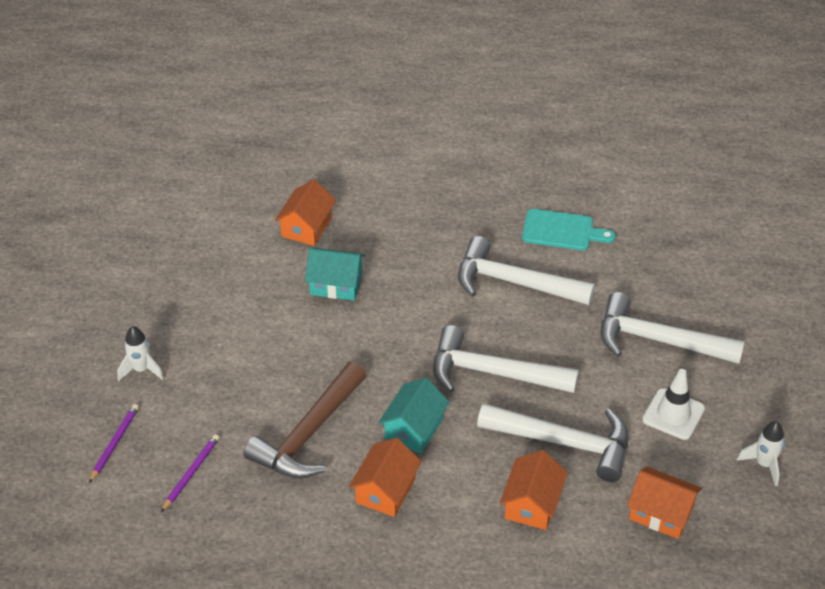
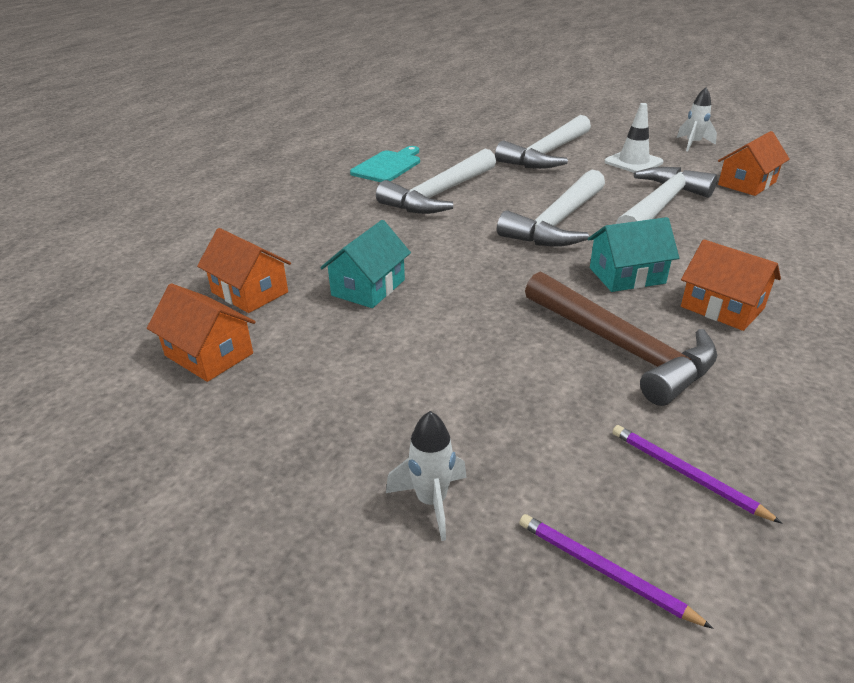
camera: 70 degrees left, 10 degrees down
turquoise house [378,378,449,454] -> turquoise house turned 60 degrees counterclockwise [588,217,679,292]
orange house [500,450,568,530] -> orange house moved to [147,283,256,382]

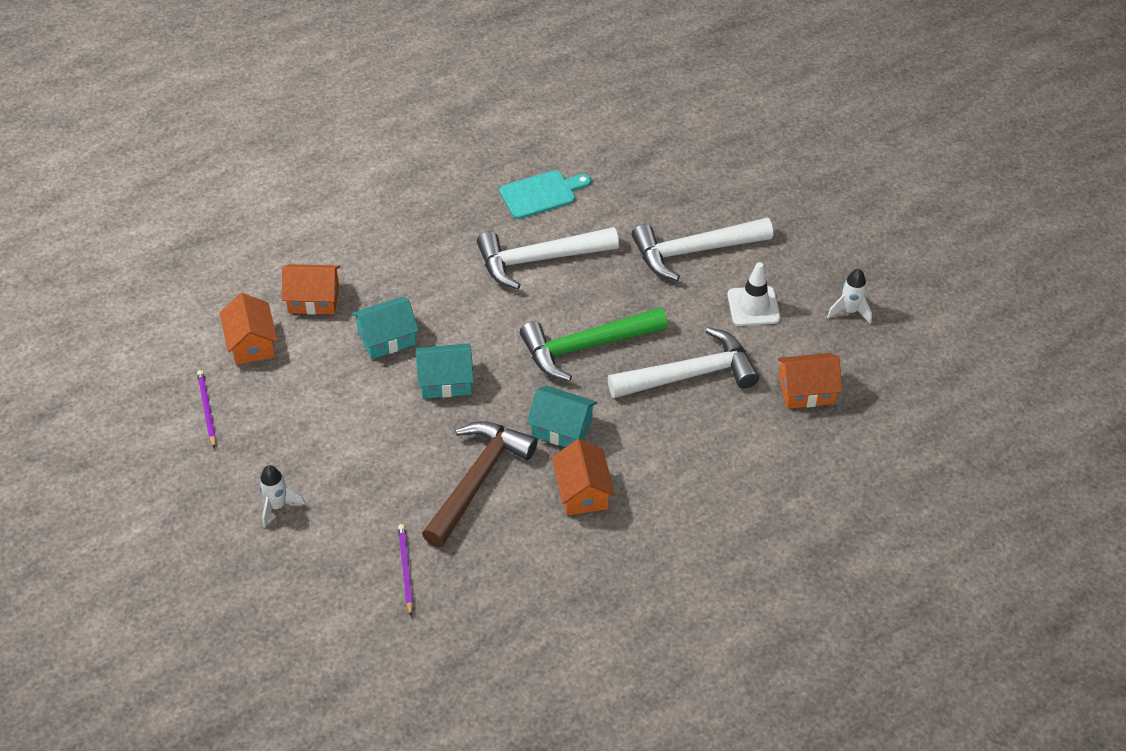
camera: 35 degrees right, 15 degrees up
orange house [197,228,291,313] -> orange house turned 75 degrees counterclockwise [282,264,340,315]
white hammer [497,170,605,247] -> green hammer [520,307,668,381]
purple pencil [519,514,713,629] -> purple pencil moved to [197,370,216,449]
brown hammer [525,271,717,406] -> brown hammer turned 150 degrees counterclockwise [422,421,538,547]
none -> turquoise house [416,343,474,399]

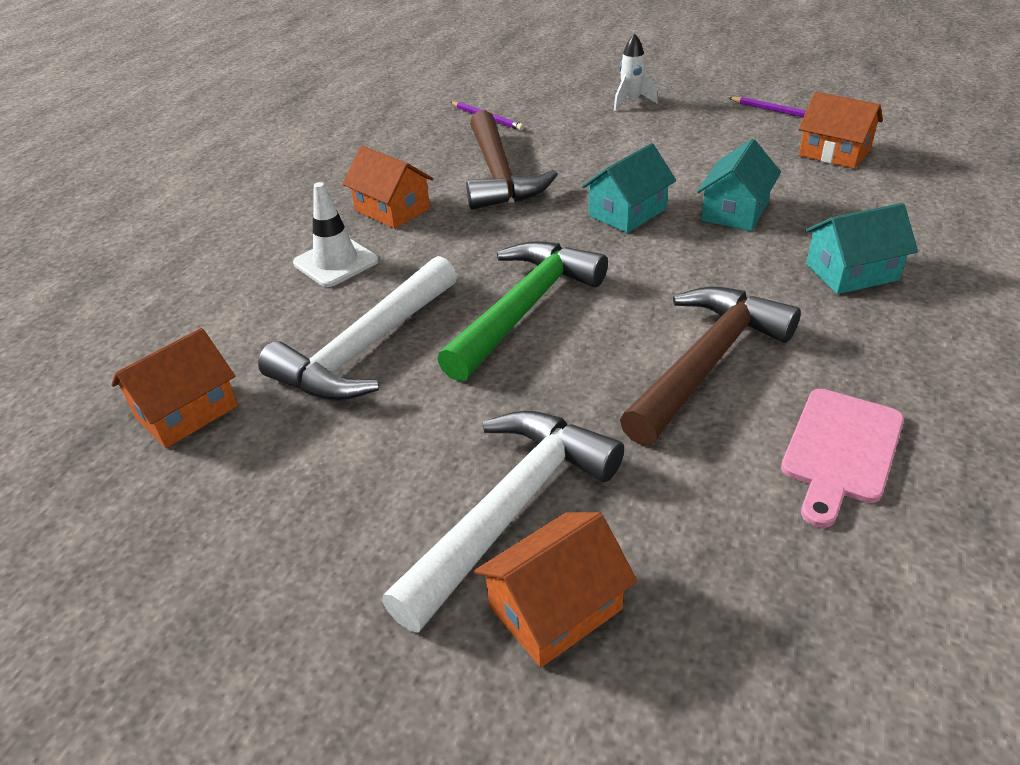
camera: 145 degrees right, 10 degrees down
orange house [282,264,340,315] -> orange house moved to [474,512,637,667]
white hammer [477,227,619,289] -> brown hammer [620,287,801,446]
turquoise cutting board [499,170,591,219] -> pink cutting board [781,389,904,528]
turquoise house [527,386,597,447] -> turquoise house moved to [805,203,918,294]
white traffic cone [727,262,781,326] -> white traffic cone moved to [293,182,379,287]
white rocket [827,269,872,324] -> none

